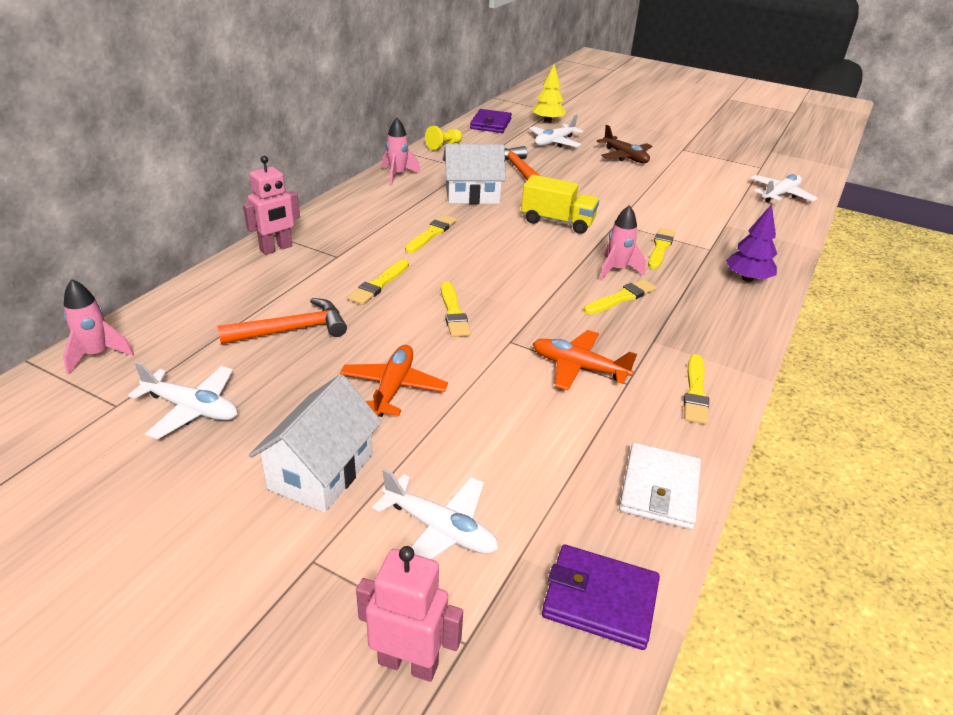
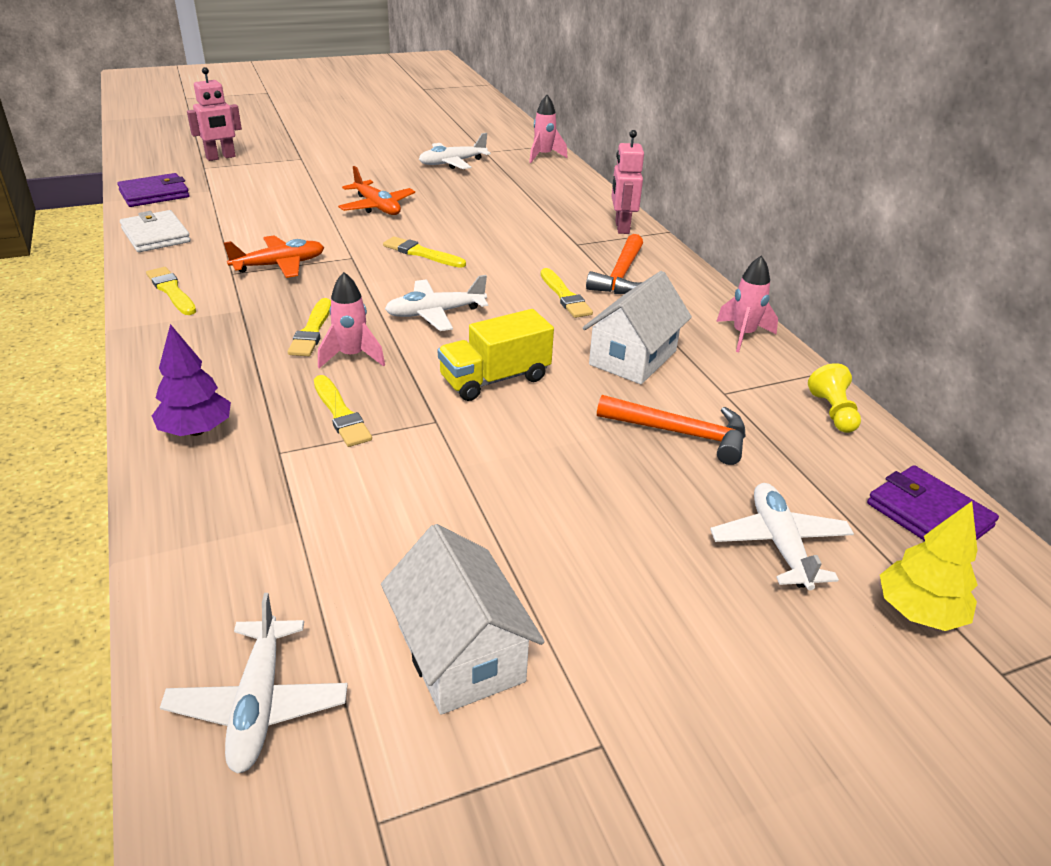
camera: 130 degrees right, 0 degrees up
orange hammer [217,298,347,344] -> orange hammer moved to [586,234,643,294]
white house [249,374,382,513] -> white house moved to [381,524,545,715]
yellow brush [348,259,409,305] -> none
white plane [372,468,498,559] -> white plane moved to [385,275,488,331]
brown plane [597,125,652,163] -> none

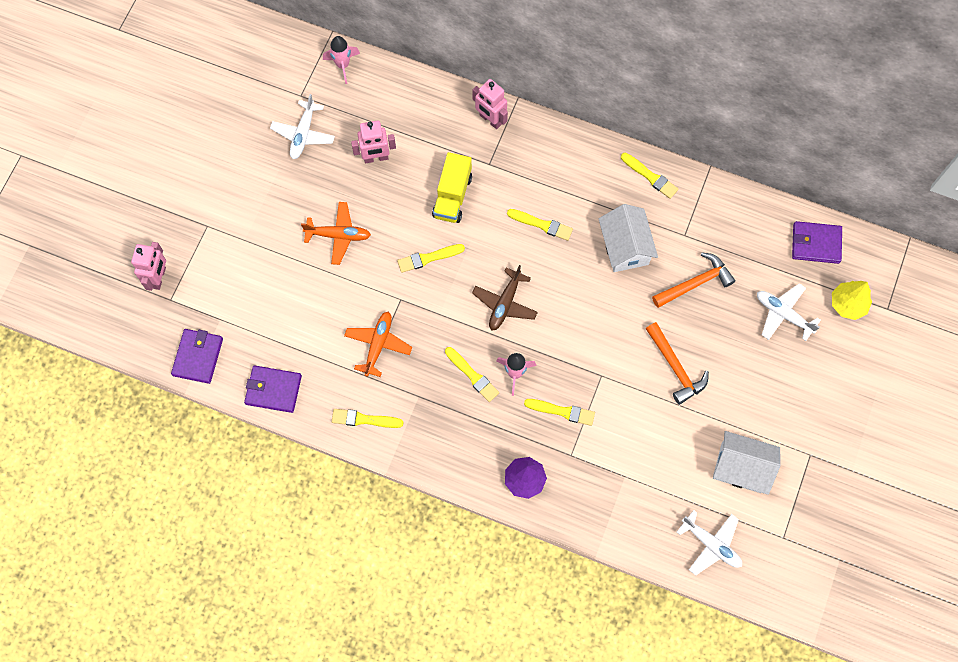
camera: 45 degrees left, 35 degrees up
white wallet [120,210,191,252] -> purple wallet [244,365,302,413]
white plane [385,275,488,331] -> brown plane [472,265,538,331]
yellow truck [438,309,554,401] -> yellow truck moved to [432,152,472,223]
orange hammer [586,234,643,294] -> orange hammer moved to [646,322,709,405]
pink rocket [716,255,778,352] -> yellow brush [621,153,678,199]
yellow pawn [808,363,861,433] -> none
none -> pink robot [351,120,396,163]

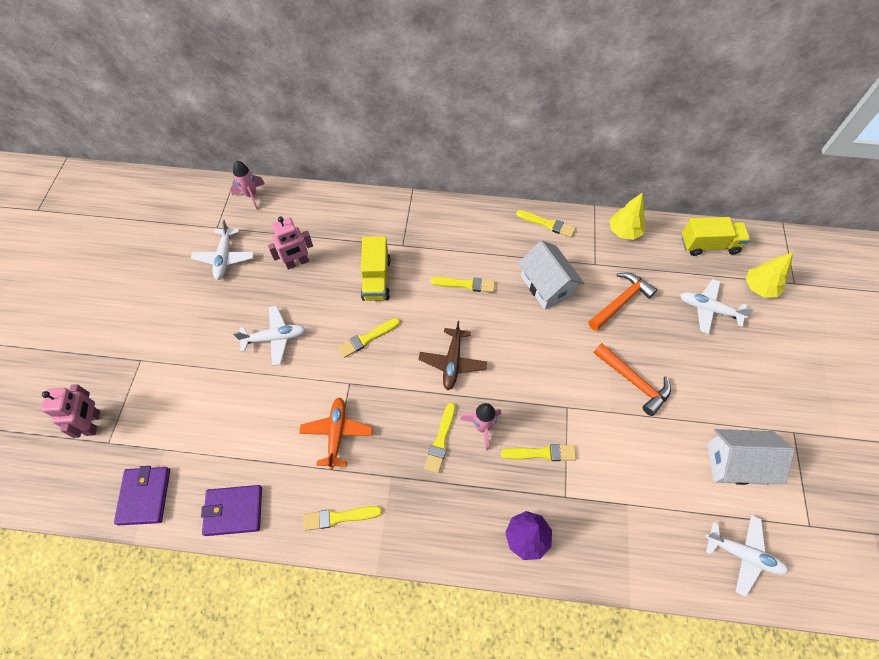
camera: 15 degrees left, 10 degrees down
orange plane [301,202,371,265] -> white plane [233,306,306,366]
yellow brush [445,347,499,402] -> yellow brush turned 75 degrees clockwise [424,403,455,474]
pink robot [472,79,508,129] -> none
purple wallet [792,221,842,264] -> yellow truck [682,217,750,256]
none -> yellow tree [609,193,646,240]

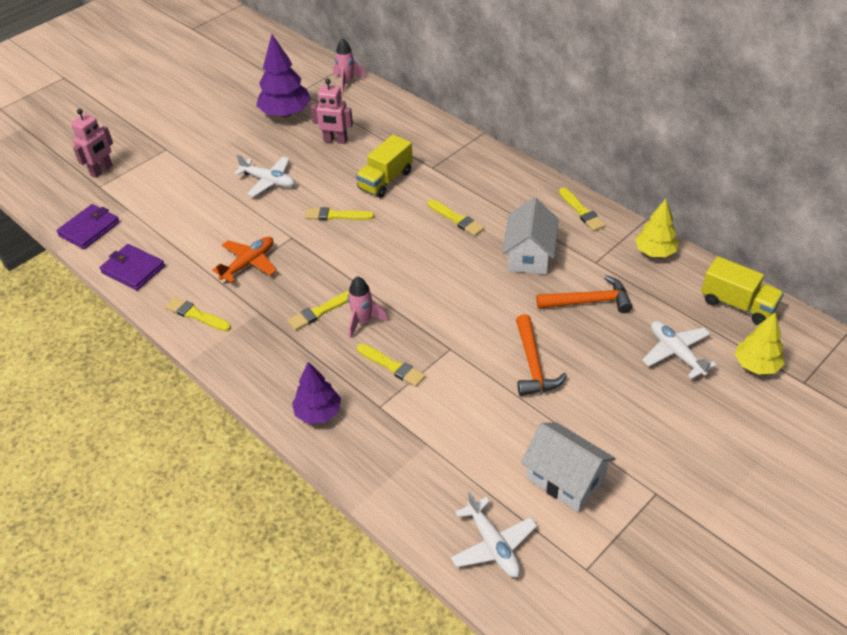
camera: 40 degrees right, 15 degrees down
white plane [191,219,254,280] -> purple tree [256,34,311,117]
brown plane [418,321,487,390] -> none

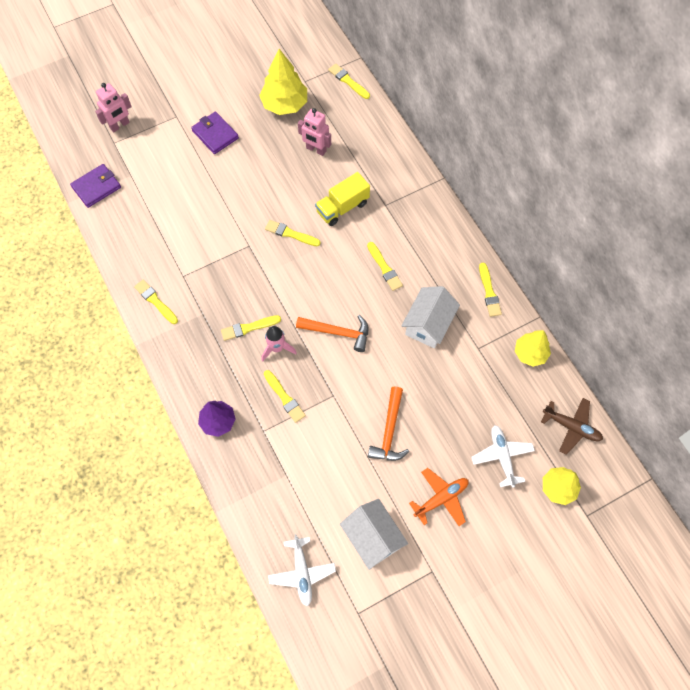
camera: 15 degrees right, 20 degrees up
purple wallet [100,244,165,290] -> purple wallet moved to [191,111,239,154]
orange plane [212,237,277,283] -> orange plane moved to [409,468,469,526]
white plane [234,154,295,197] -> none
purple tree [256,34,311,117] -> yellow tree [259,49,307,115]
pink rocket [333,38,366,93] -> yellow brush [328,64,370,99]
orange hammer [536,275,633,313] -> orange hammer moved to [296,315,368,352]
yellow truck [701,256,784,325] -> brown plane [541,398,603,455]

